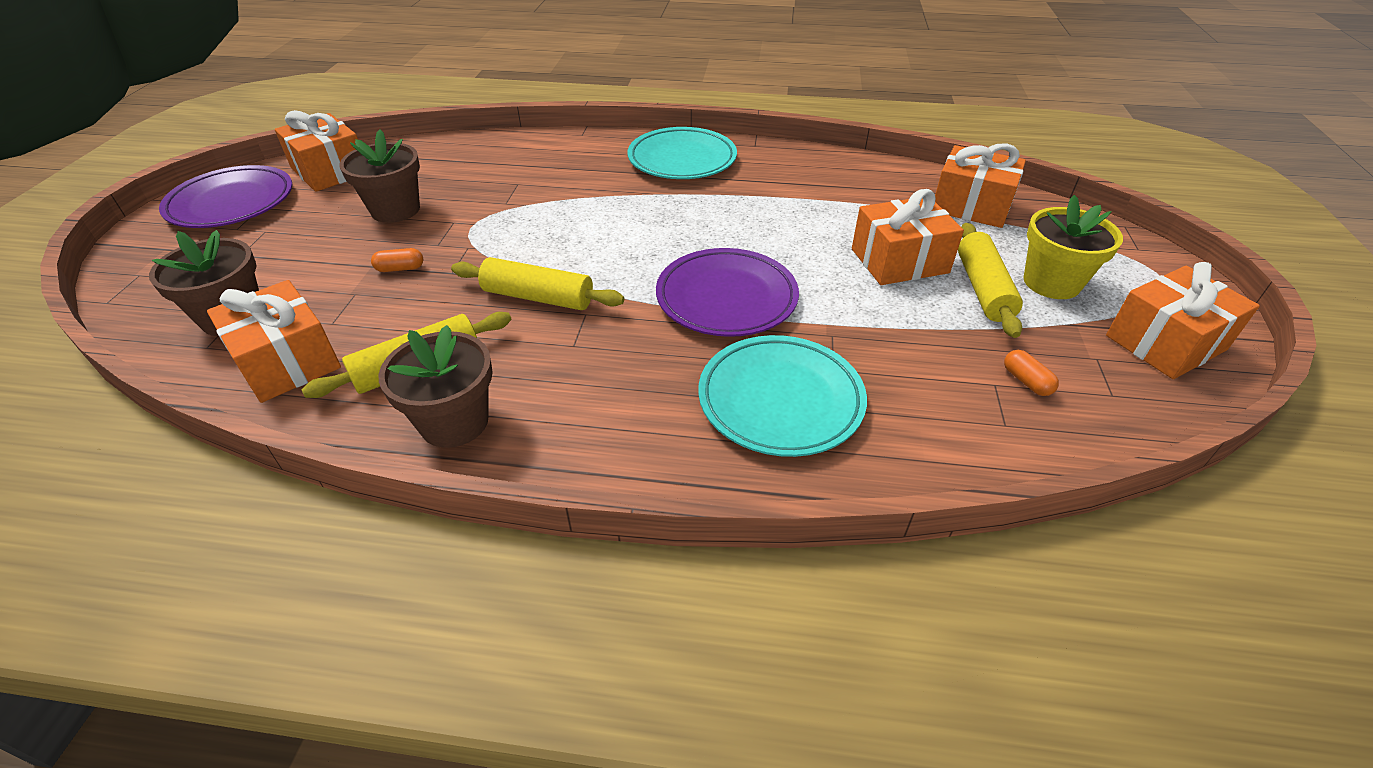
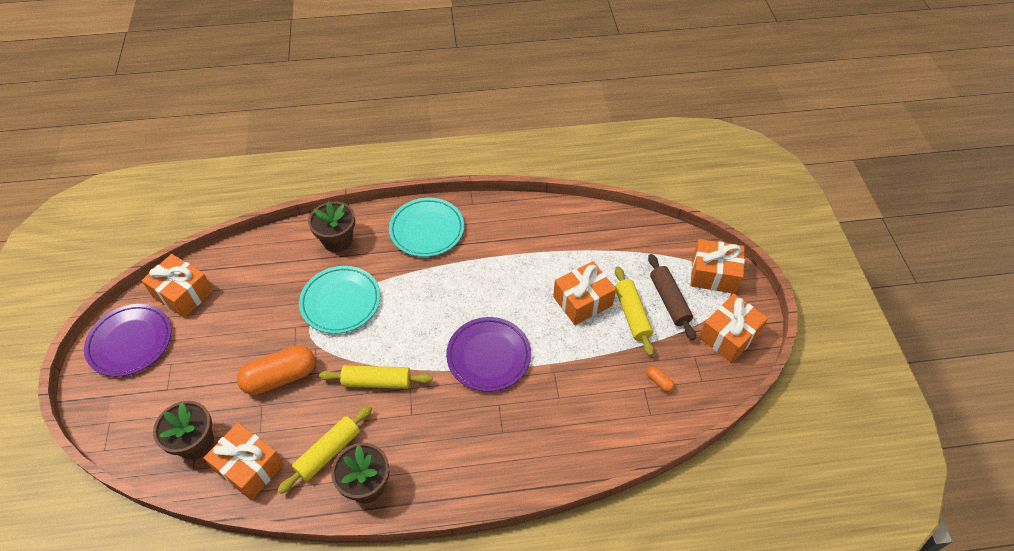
camera: 15 degrees left, 10 degrees up
brown flower pot [339,129,420,223] -> brown flower pot moved to [308,201,355,253]
orange capsule [371,248,423,272] -> orange capsule [237,345,315,395], size x2.43
turquoise plate [698,335,867,457] -> turquoise plate moved to [299,266,380,334]
orange gift [935,143,1026,228] -> orange gift moved to [690,239,745,294]
yellow flower pot [1024,195,1123,299] -> brown rolling pin [648,254,696,340]

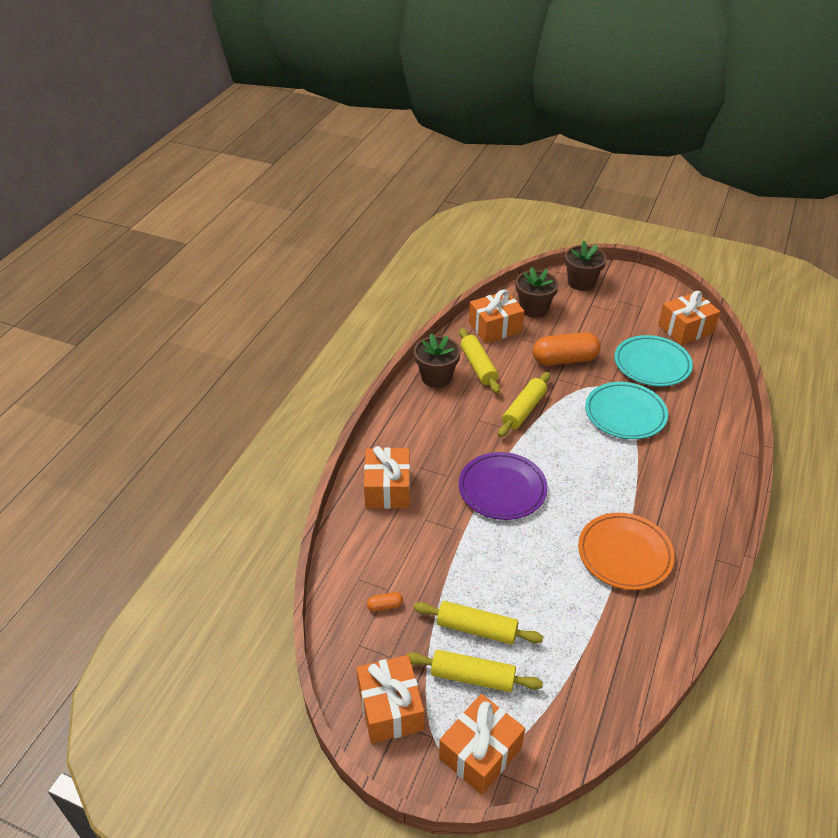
camera: 120 degrees right, 10 degrees down
purple plate [84,304,171,377] -> none
orange capsule [237,345,315,395] -> orange capsule turned 75 degrees clockwise [533,332,601,366]
brown flower pot [308,201,355,253] -> brown flower pot moved to [565,241,607,291]
turquoise plate [389,198,464,257] -> turquoise plate moved to [614,335,693,387]
orange gift [553,261,616,325] -> orange gift moved to [364,446,410,509]
brown rolling pin [648,254,696,340] -> yellow rolling pin [406,650,543,692]
none -> orange plate [578,513,675,590]

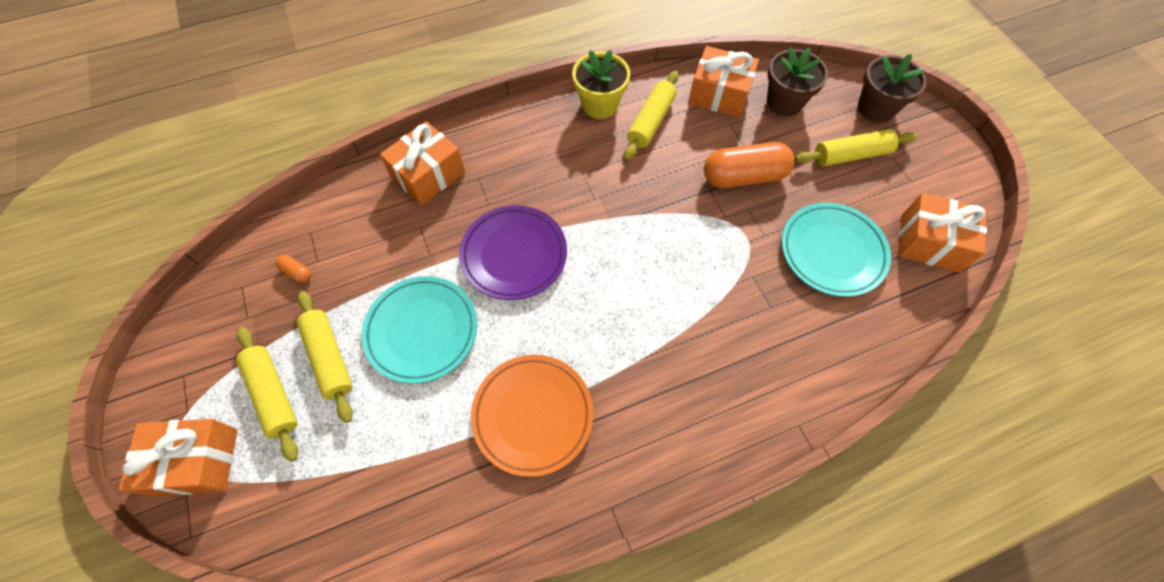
camera: 45 degrees right, 20 degrees up
orange gift [356,655,424,743] -> none
brown flower pot [414,334,461,388] -> yellow flower pot [572,50,630,119]
yellow rolling pin [498,372,550,437] -> yellow rolling pin moved to [795,129,917,167]
orange capsule [533,332,601,366] -> orange capsule turned 45 degrees counterclockwise [704,142,794,188]
turquoise plate [585,382,668,439] -> turquoise plate moved to [362,276,477,384]

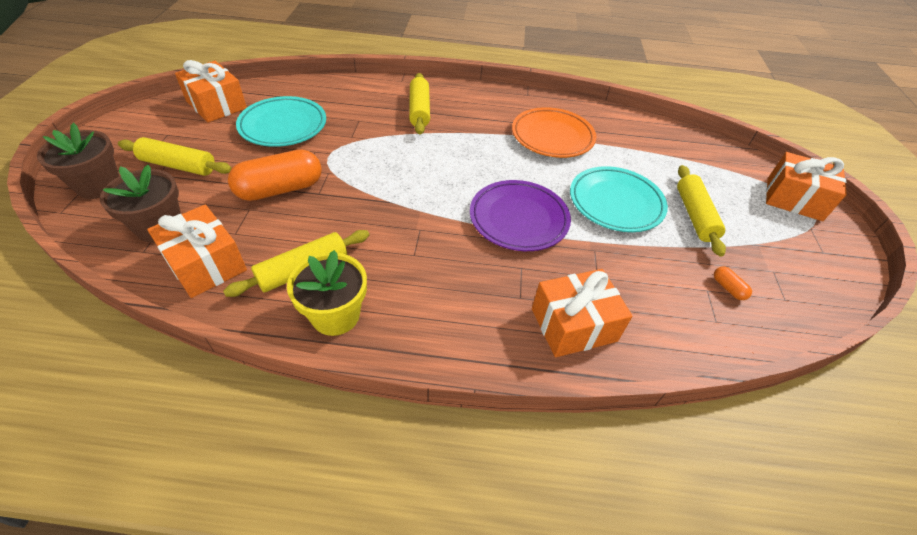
camera: 155 degrees left, 15 degrees down
yellow rolling pin [236,327,298,462] -> yellow rolling pin moved to [409,73,430,134]
orange capsule [704,142,794,188] -> orange capsule turned 45 degrees counterclockwise [228,149,322,201]

